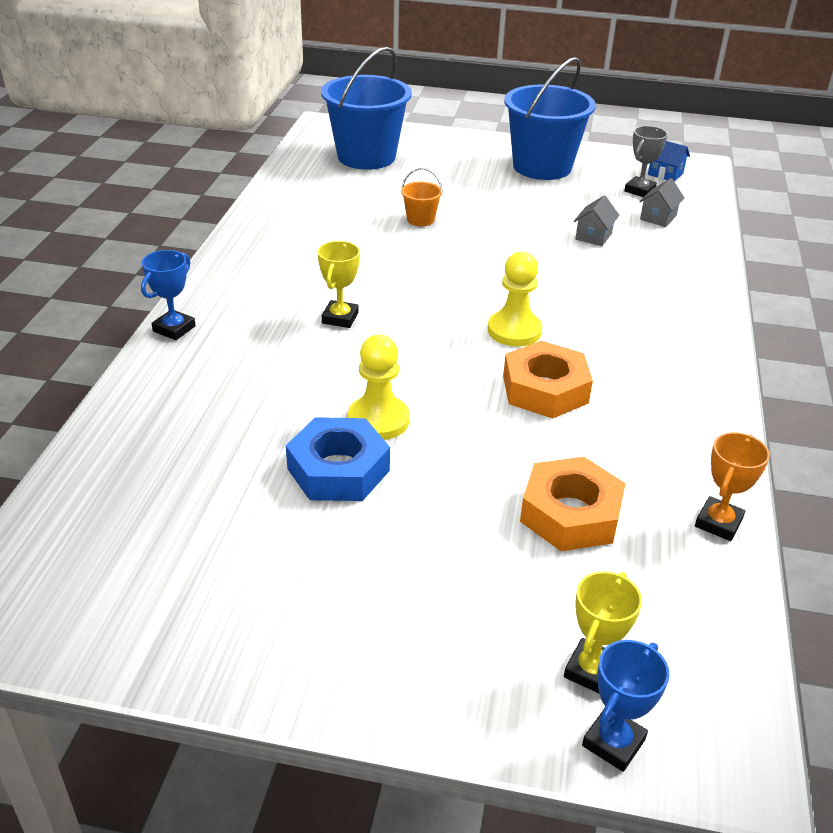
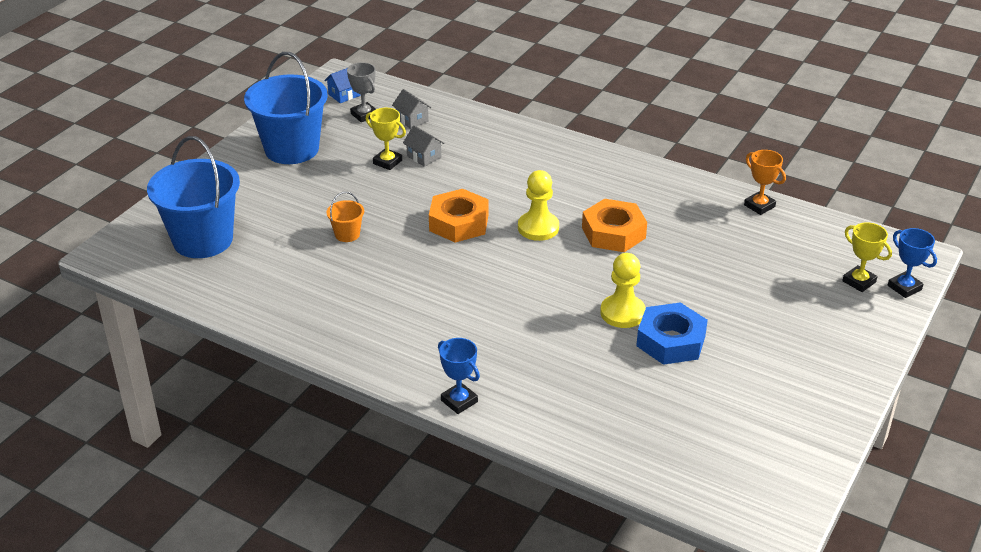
camera: 70 degrees left, 0 degrees up
yellow trophy [318,241,360,328] -> yellow trophy moved to [366,108,406,170]
orange nut [520,457,626,551] -> orange nut moved to [429,189,488,243]

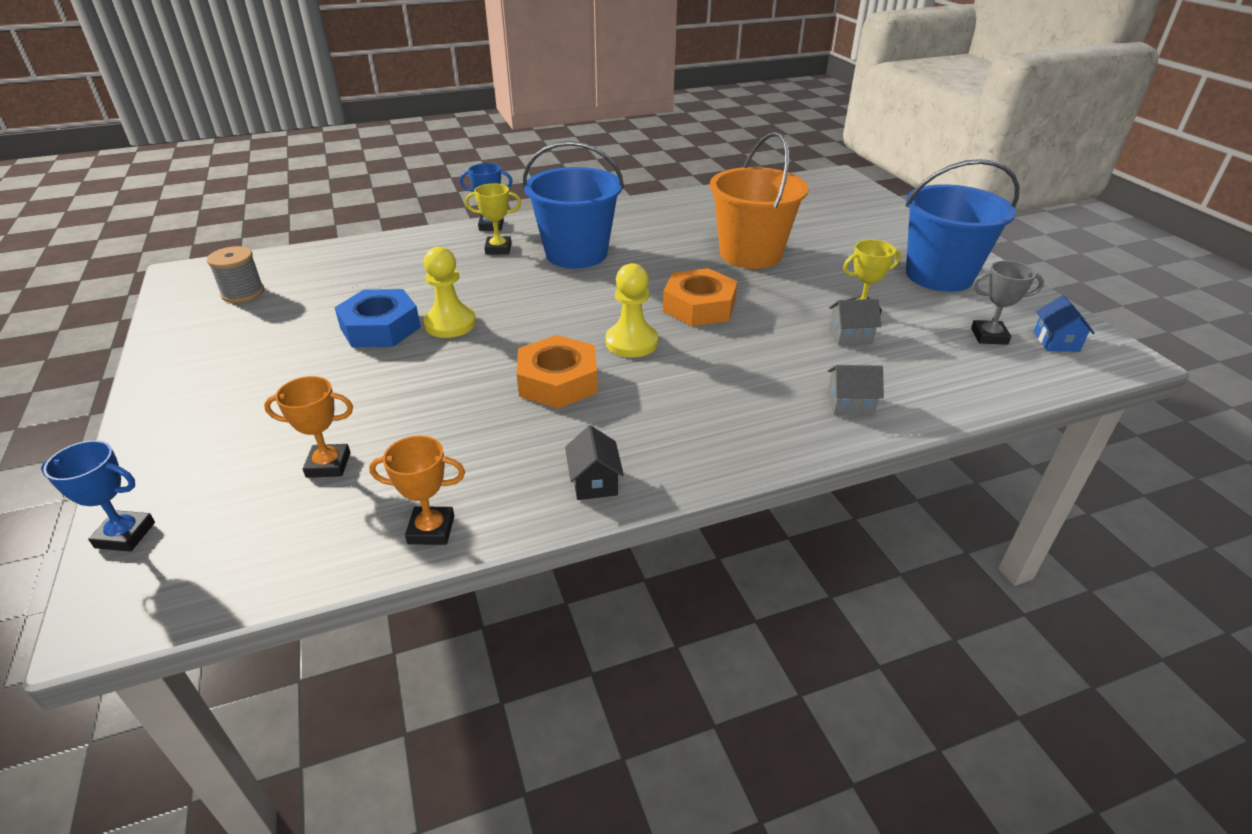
camera: 130 degrees right, 0 degrees up
blue bucket [147,136,240,258] -> blue bucket moved to [523,141,624,269]
orange bucket [326,192,364,242] -> orange bucket [710,132,809,269], size x2.36
grey house [392,89,432,129] -> grey house moved to [827,365,884,416]
yellow trophy [842,222,892,292] -> yellow trophy moved to [465,183,521,255]
none -> grey spool [207,246,264,303]
none -> orange trophy [264,376,353,478]
none -> black house [565,425,624,500]

